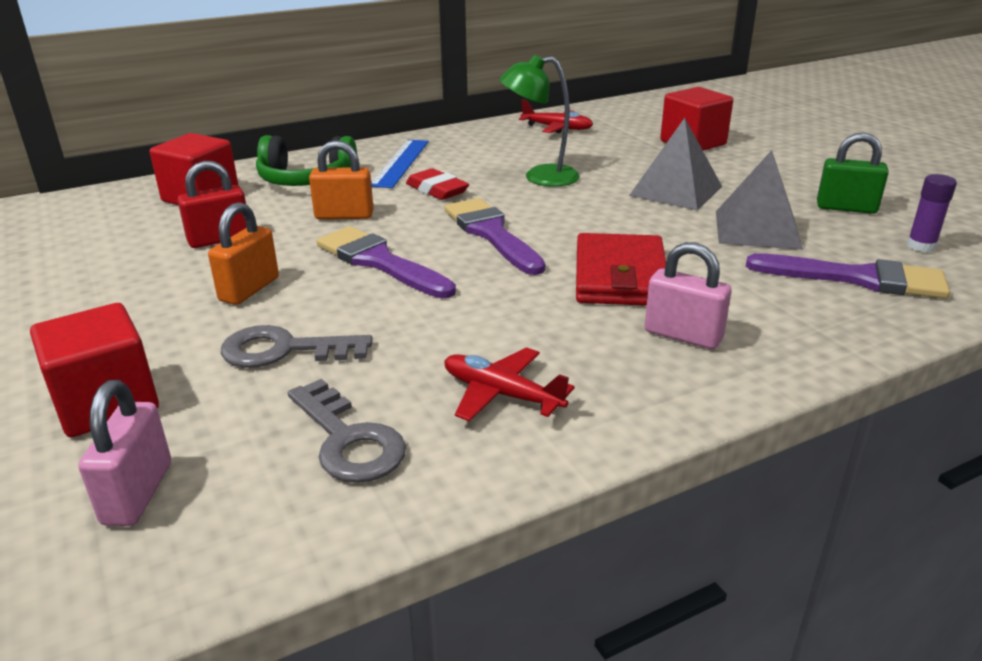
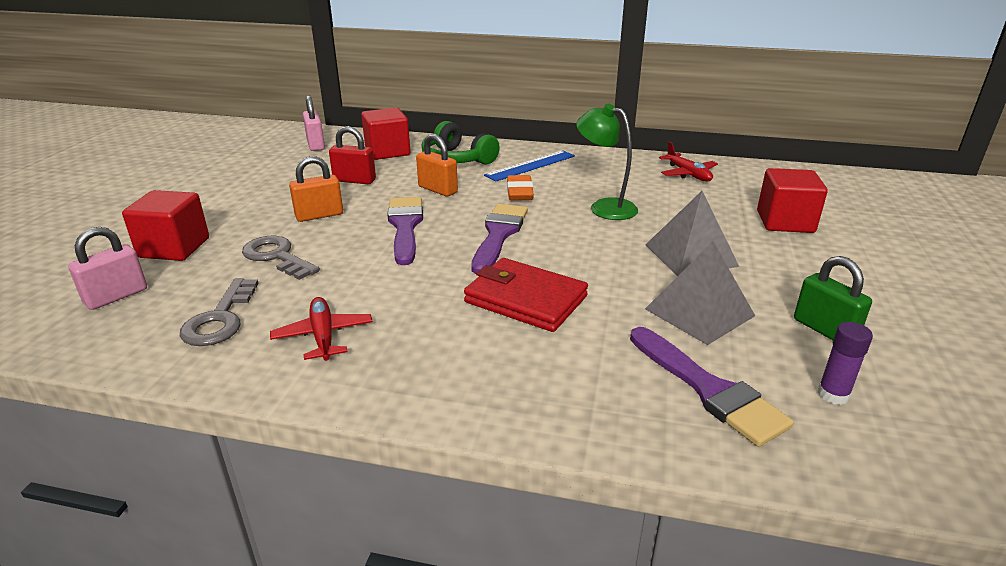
camera: 40 degrees right, 0 degrees up
red eraser [406,168,469,200] -> orange eraser [507,175,534,200]
red wallet [576,233,666,306] -> red wallet turned 75 degrees clockwise [464,258,588,332]
pink padlock [644,242,731,349] -> pink padlock moved to [303,95,325,151]

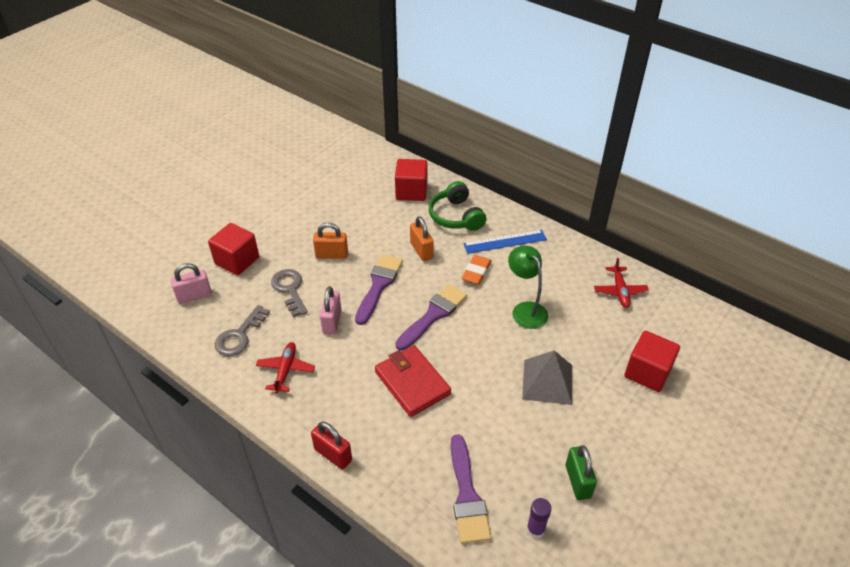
camera: 25 degrees right, 15 degrees up
pink padlock [303,95,325,151] -> pink padlock moved to [320,286,342,335]
red padlock [329,126,376,184] -> red padlock moved to [311,422,352,469]
grey pyramid [645,242,755,345] -> none

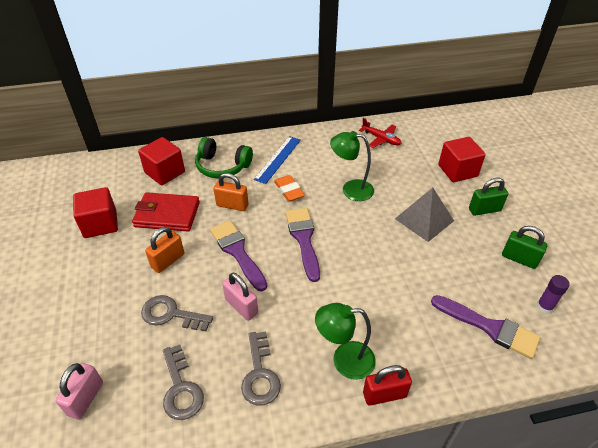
camera: 50 degrees left, 0 degrees up
red cube [208,223,259,276] -> red cube moved to [73,187,118,238]
red plane [256,342,315,393] -> grey key [241,331,281,406]
red wallet [375,345,451,417] -> red wallet moved to [132,192,200,231]
none -> green lamp [315,303,376,380]
none -> green padlock [469,178,508,216]

